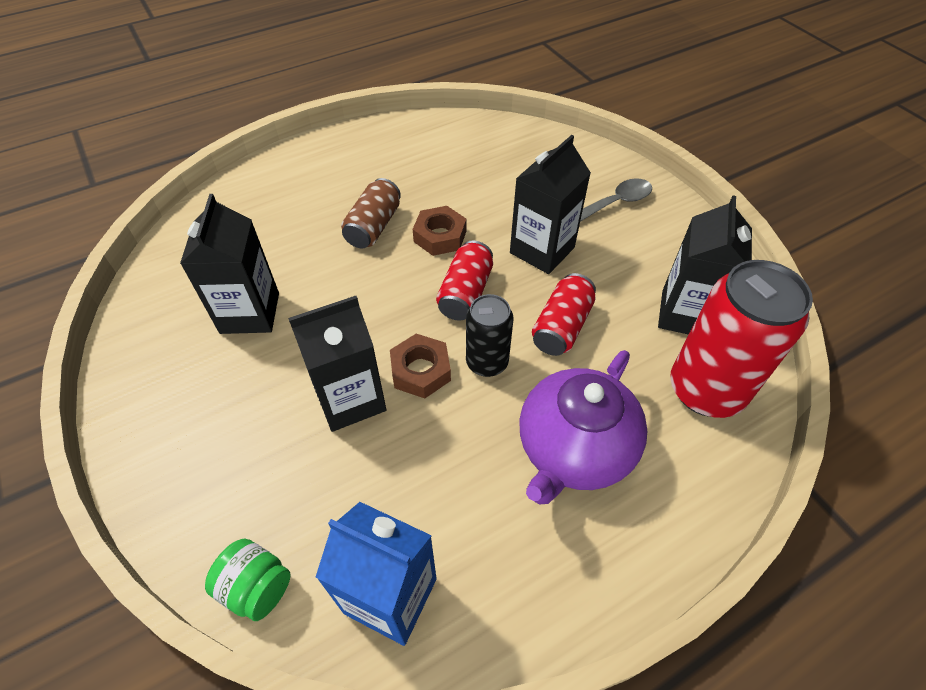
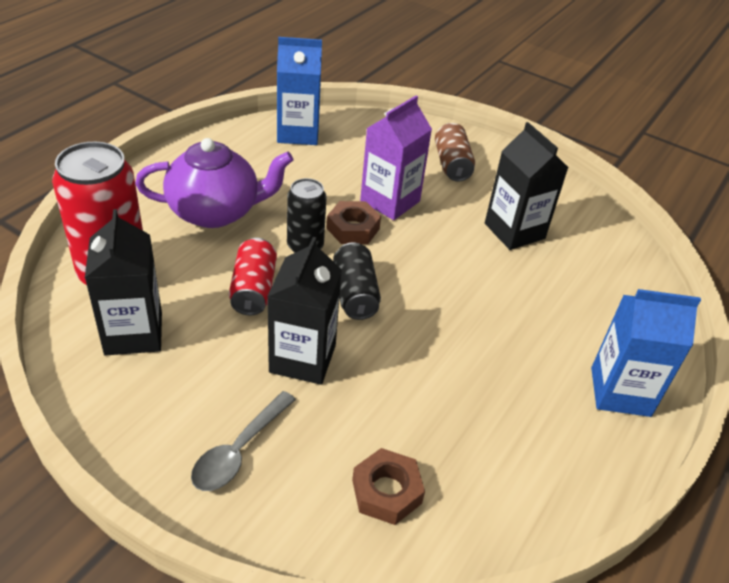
camera: 150 degrees right, 10 degrees down
green jar [205,538,291,621] -> none
black carton [288,296,386,432] -> purple carton [360,96,432,220]
brown can [341,178,401,249] -> brown can moved to [435,123,475,181]
brown nut [413,206,467,256] -> brown nut moved to [352,448,425,525]
red can [436,241,493,321] -> black can [333,242,381,320]
purple teapot [519,350,647,504] -> purple teapot turned 75 degrees clockwise [135,138,293,228]
none -> blue carton [591,289,701,417]

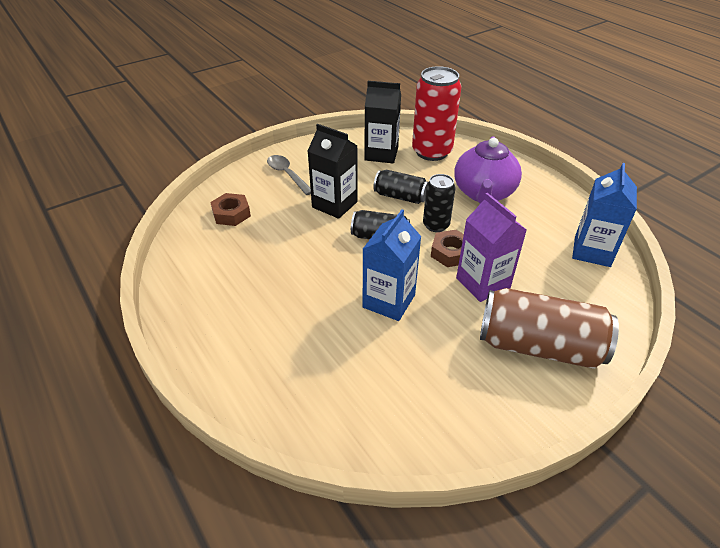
camera: 115 degrees right, 0 degrees up
red can [229,238,277,316] -> black can [373,170,428,204]
brown can [435,123,475,181] -> brown can [480,288,619,369], size x1.76
black carton [485,122,569,250] -> none
blue carton [591,289,701,417] -> blue carton moved to [363,209,421,321]

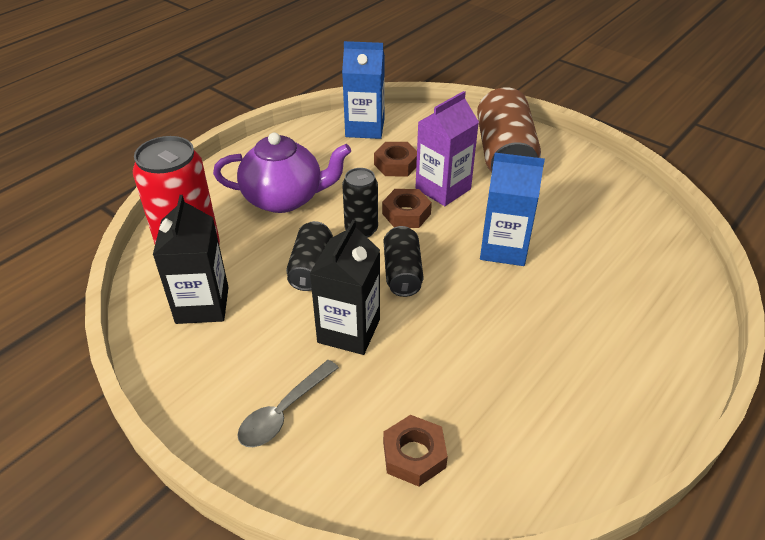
camera: 105 degrees left, 0 degrees up
none -> brown nut [374,142,417,176]

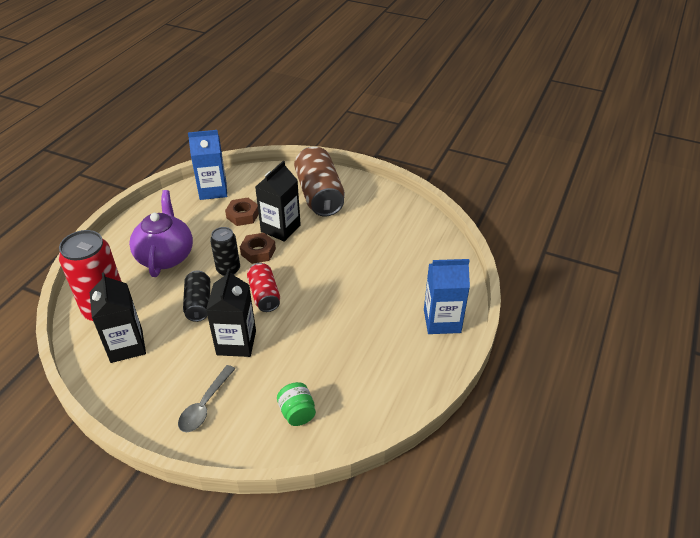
camera: 15 degrees left, 0 degrees up
purple teapot [213,132,351,213] -> purple teapot turned 75 degrees counterclockwise [129,190,193,277]
brown nut [383,415,448,486] -> green jar [277,382,316,426]
black can [384,226,423,297] -> red can [247,263,280,312]
purple carton [415,91,479,206] -> black carton [255,161,301,242]
blue carton [480,153,545,266] -> blue carton moved to [424,259,470,334]

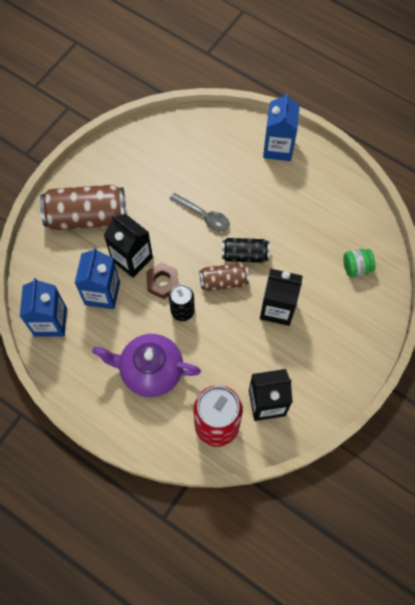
camera: 80 degrees left, 25 degrees up
grey spoon [178,365,235,432] -> grey spoon moved to [170,193,230,231]
black can [183,270,210,322] -> black can moved to [222,238,270,263]
brown nut [225,198,259,226] -> blue carton [75,248,120,309]
red can [247,263,280,312] -> brown can [199,263,249,291]

